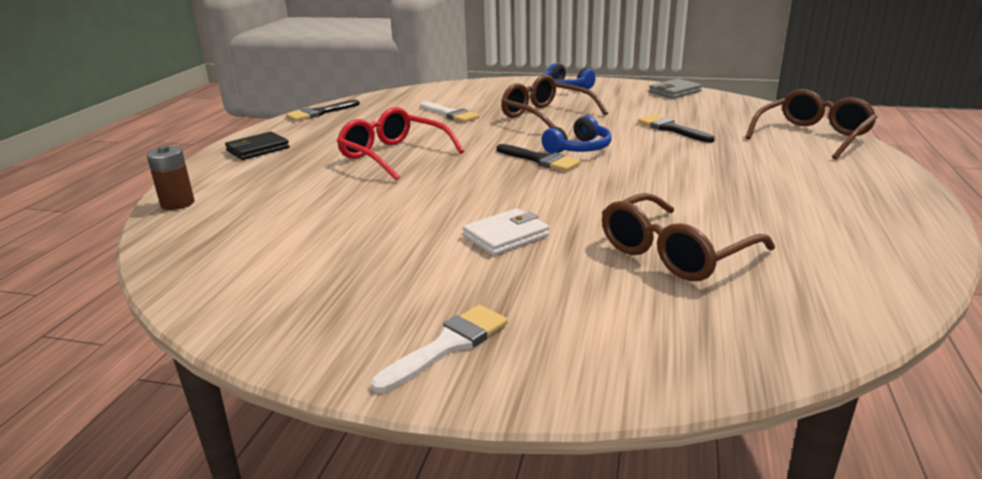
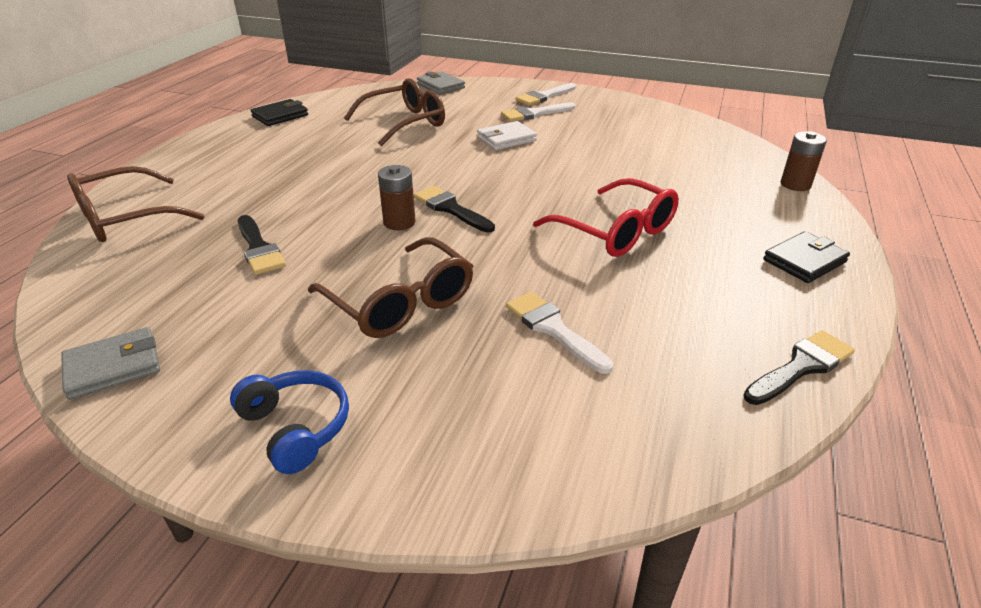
camera: 175 degrees left, 10 degrees up
blue headphones [542,115,612,154] -> brown battery [378,165,416,230]
none -> black wallet [251,99,308,126]
none -> grey wallet [417,71,465,94]
none -> white brush [501,102,575,122]

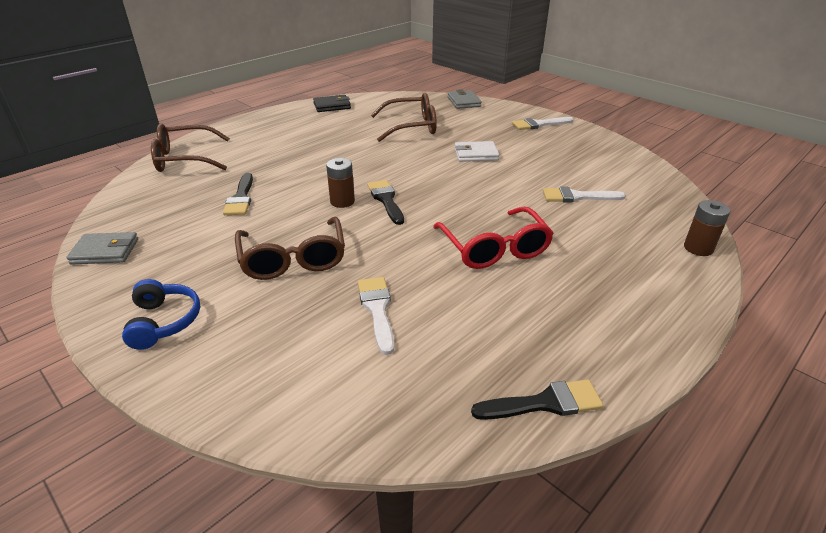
camera: 25 degrees right, 0 degrees up
white brush [501,102,575,122] -> white brush moved to [543,187,626,202]
black wallet [763,232,850,283] -> none

